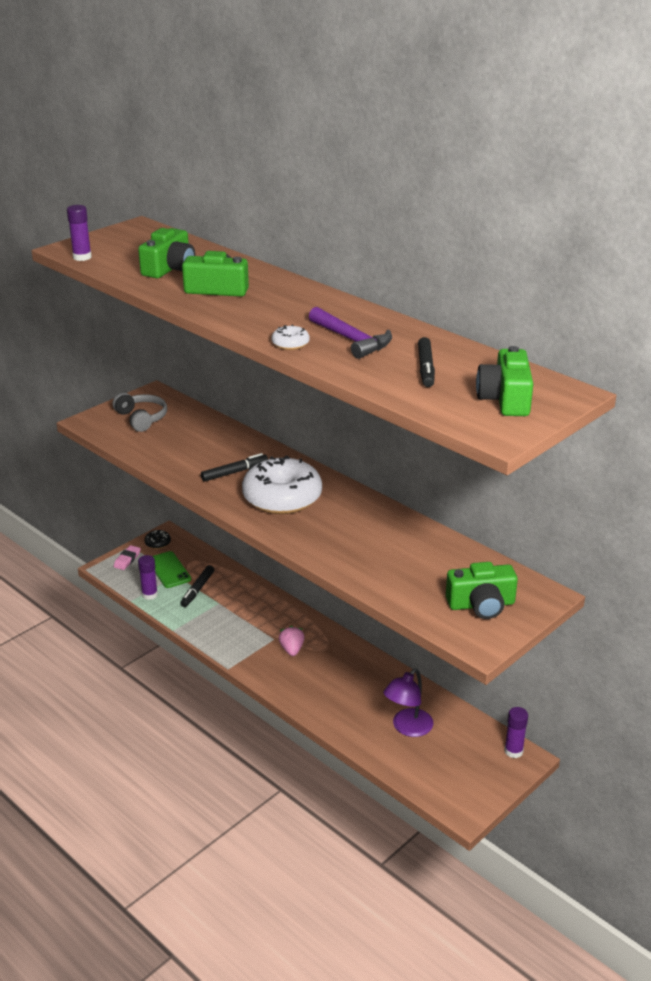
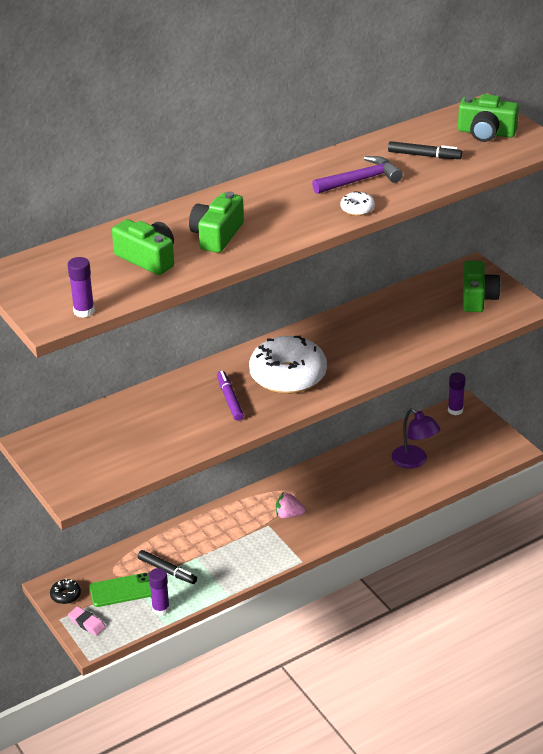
camera: 75 degrees left, 5 degrees up
grey headphones [113,393,167,432] -> none
black marker [201,453,268,482] -> purple marker [217,371,244,421]

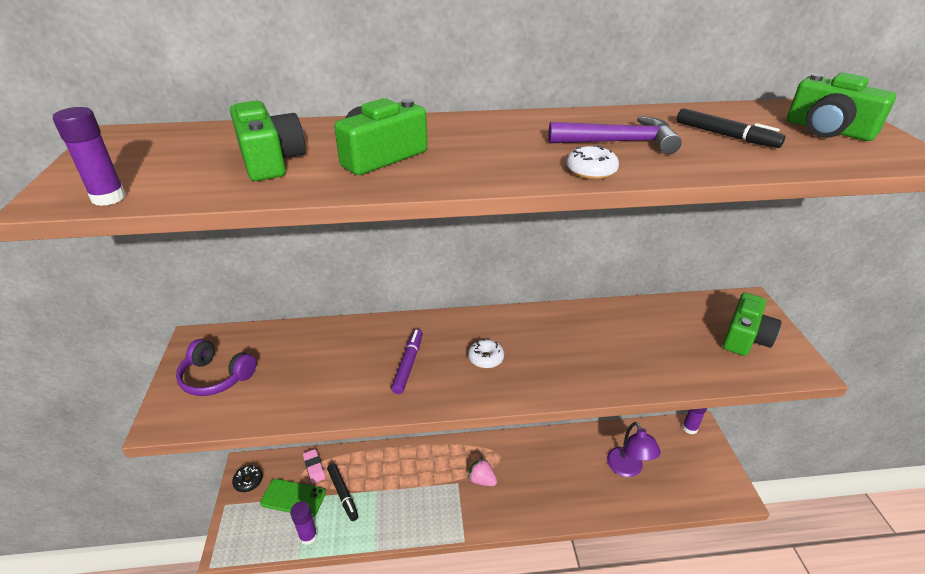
camera: 25 degrees right, 0 degrees up
pink eraser [68,606,106,636] -> pink eraser moved to [303,449,325,484]
white donut [249,336,327,394] -> white donut [468,339,504,368], size x0.41
none -> purple headphones [176,339,256,396]

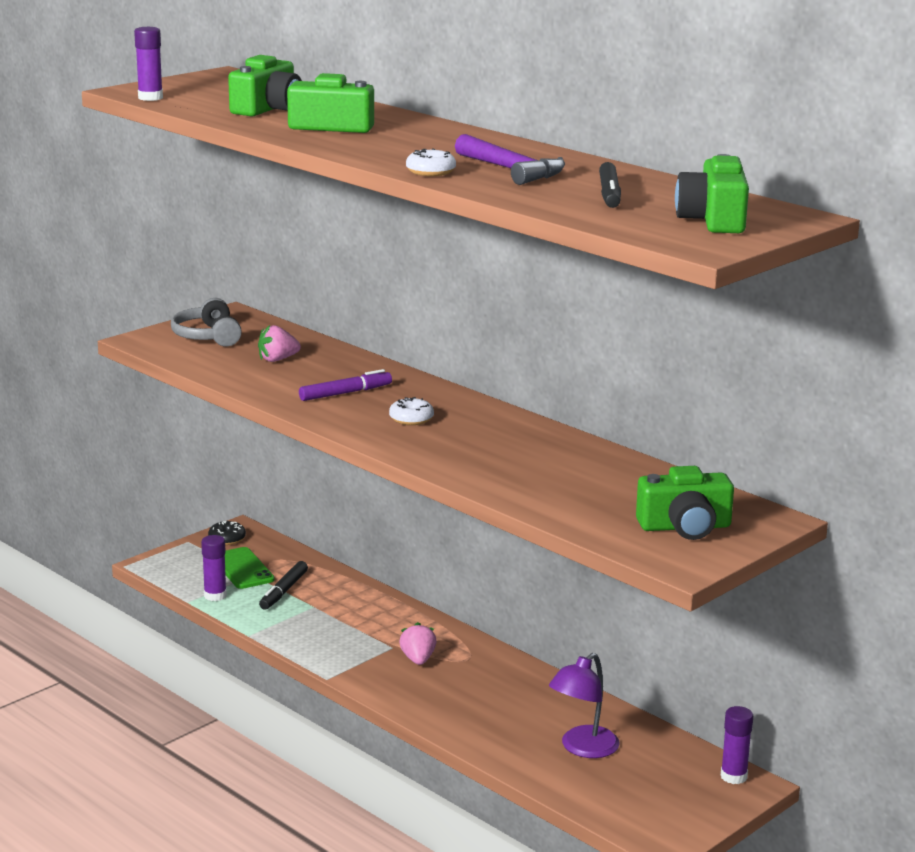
camera: 50 degrees right, 15 degrees down
purple headphones [176,339,256,396] -> grey headphones [171,298,242,347]
pink eraser [303,449,325,484] -> none
none -> pink strawberry [258,325,301,362]

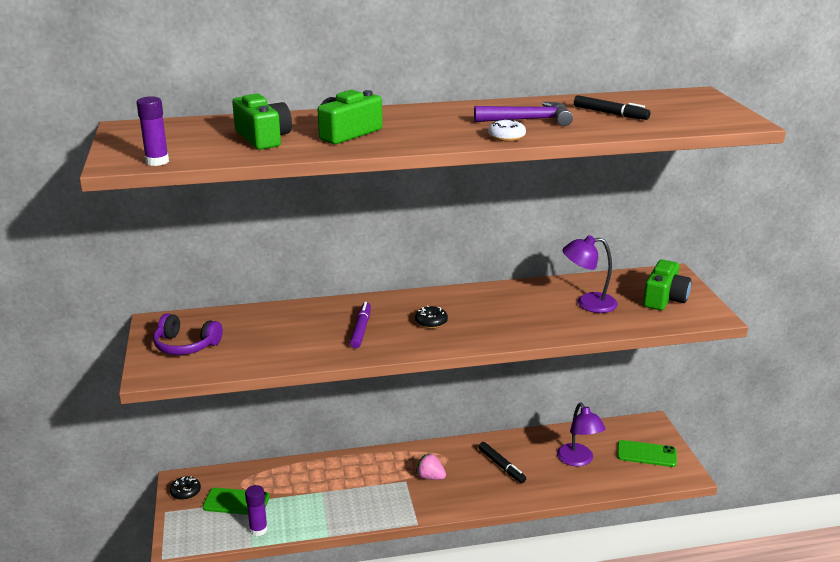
camera: 55 degrees left, 5 degrees up
grey headphones [171,298,242,347] -> purple headphones [153,313,223,355]
pink strawberry [258,325,301,362] -> none
black marker [259,561,308,609] -> black marker moved to [478,442,526,483]
white donut [389,397,434,425] -> black donut [415,306,448,329]
green camera [675,154,749,233] -> none
purple glue stick [721,706,754,784] -> none
none -> purple lamp [563,235,618,313]
none -> green phone [617,440,677,467]

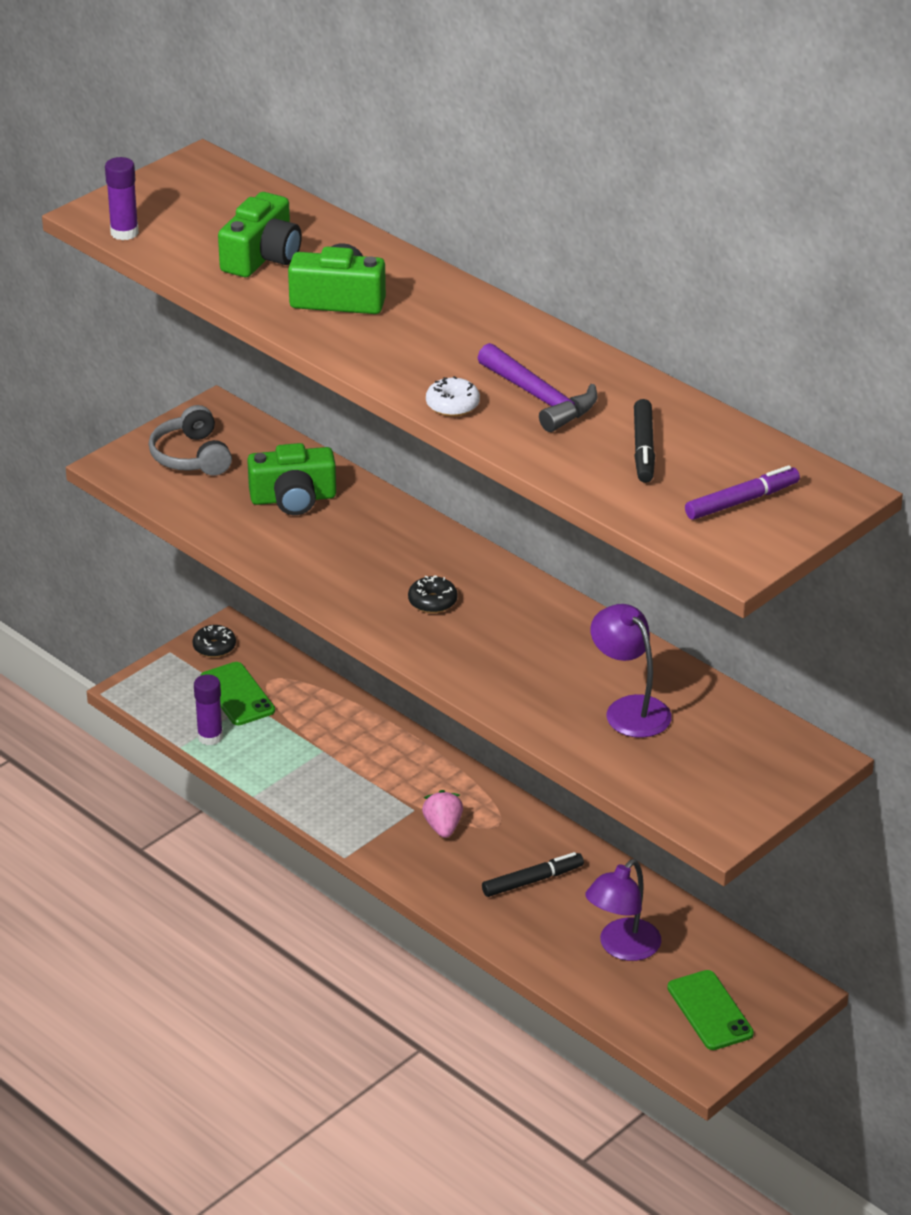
camera: 55 degrees right, 10 degrees up
purple headphones [153,313,223,355] -> grey headphones [149,405,232,476]
purple marker [350,302,371,348] -> purple marker moved to [685,465,800,520]
black marker [478,442,526,483] -> black marker turned 135 degrees counterclockwise [482,852,584,897]
green camera [643,259,691,310] -> green camera moved to [247,443,336,515]

